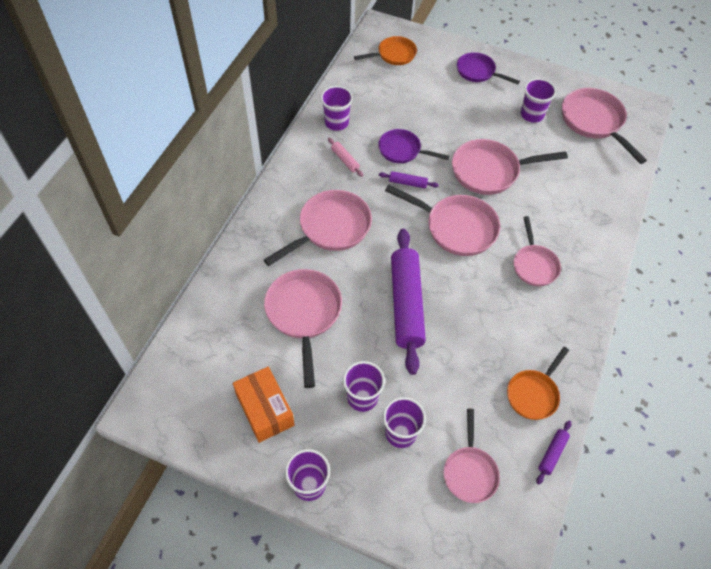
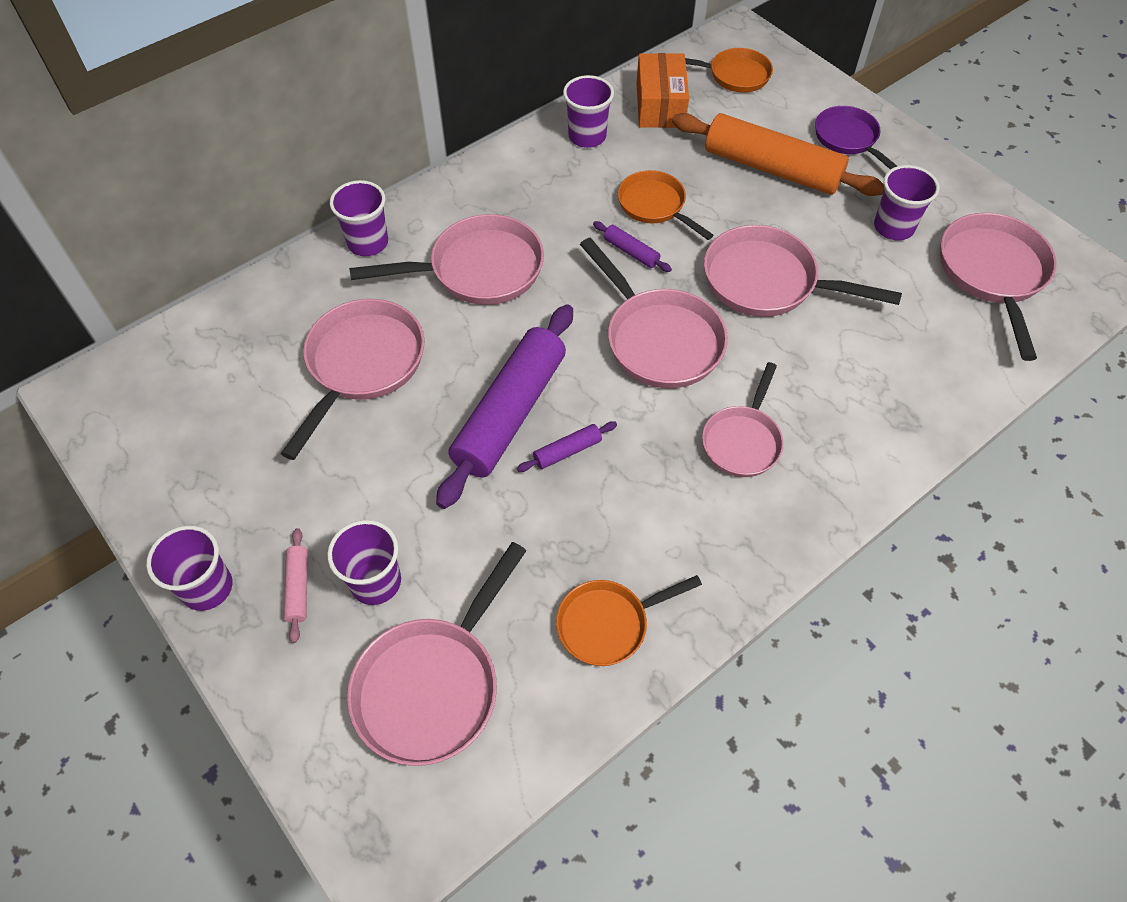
camera: 30 degrees right, 0 degrees up
orange box [233,366,295,443] -> orange box moved to [636,53,689,128]
pink rolling pin [328,138,363,177] -> pink rolling pin moved to [284,528,308,643]
purple cup [343,361,385,412] -> purple cup moved to [330,180,388,256]
purple pan [378,129,449,163] -> orange pan [618,170,714,240]
pink pan [444,409,500,503] -> pink pan [347,542,527,766], size x1.57
purple rolling pin [536,421,571,484] -> purple rolling pin moved to [517,421,617,472]
none -> orange rolling pin [672,113,884,196]

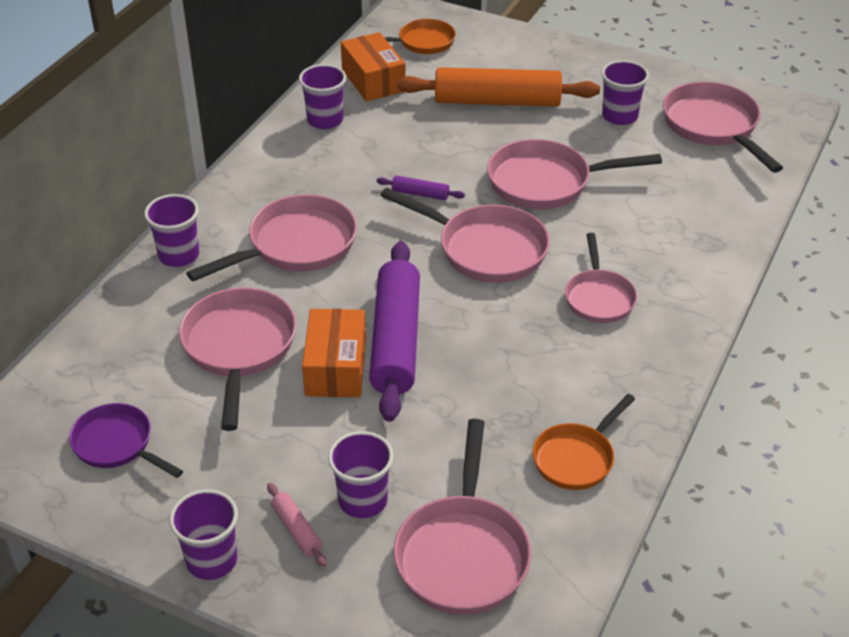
camera: 25 degrees left, 15 degrees down
purple rolling pin [517,421,617,472] -> none
orange pan [618,170,714,240] -> none
purple pan [815,106,897,169] -> purple pan moved to [69,403,183,478]
none -> orange box [302,309,366,397]

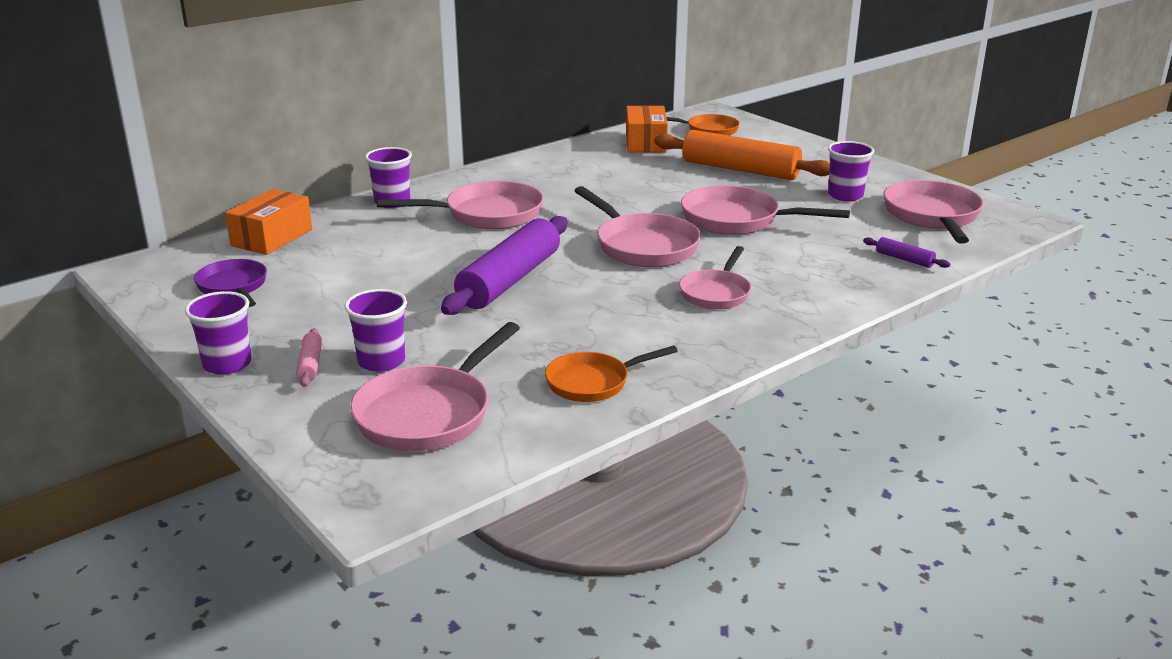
camera: 25 degrees right, 15 degrees down
pink pan [179,288,297,431] -> none
purple cup [299,64,346,129] -> none
orange box [302,309,366,397] -> orange box moved to [225,189,312,255]
purple rolling pin [377,176,465,200] -> purple rolling pin moved to [863,237,950,268]

